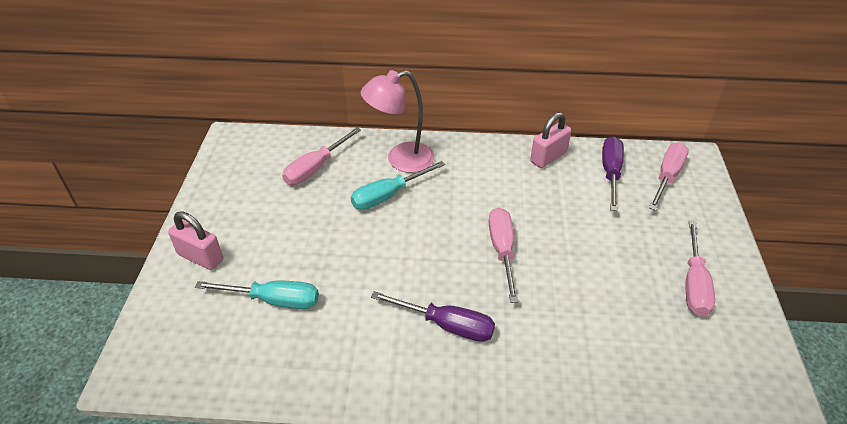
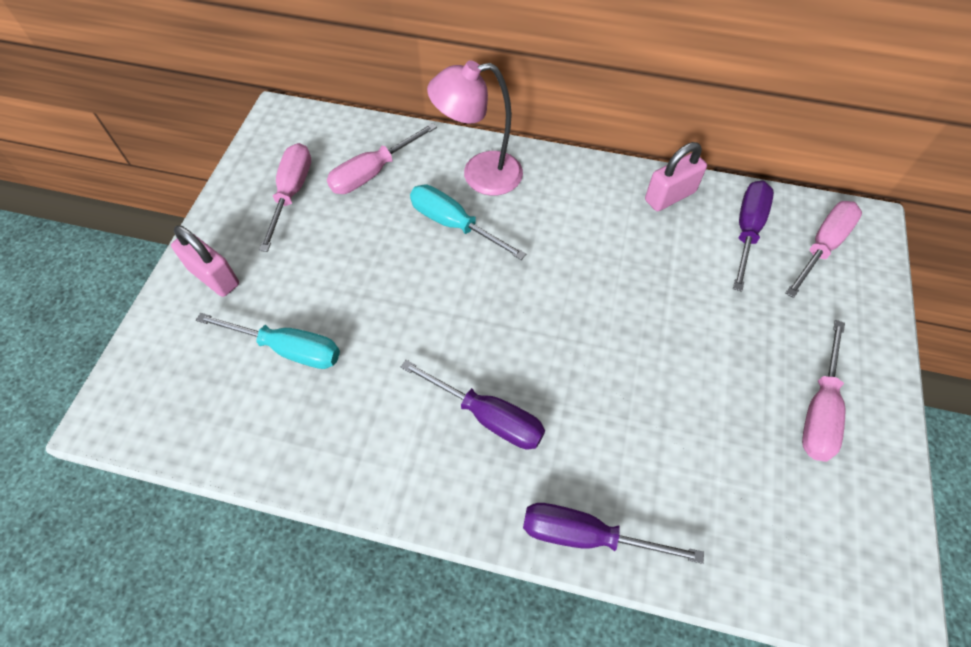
camera: 10 degrees right, 15 degrees up
turquoise screwdriver [351,161,445,210] -> turquoise screwdriver turned 60 degrees clockwise [410,185,526,260]
pink screwdriver [488,207,518,303] -> pink screwdriver moved to [259,143,311,252]
none -> purple screwdriver [523,503,704,564]

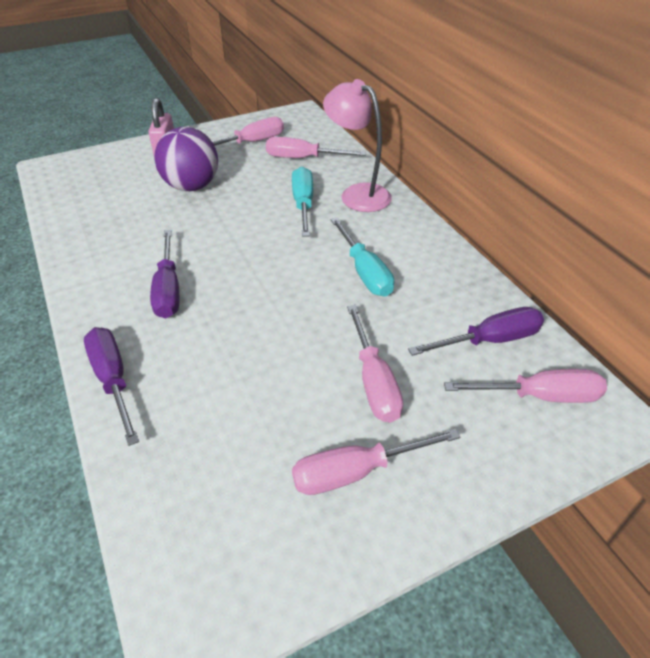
camera: 50 degrees right, 15 degrees down
turquoise screwdriver [196,313,340,369] -> turquoise screwdriver moved to [330,218,394,296]
pink padlock [645,142,707,211] -> none
none -> purple ball [154,127,218,191]
none -> pink screwdriver [347,305,403,422]

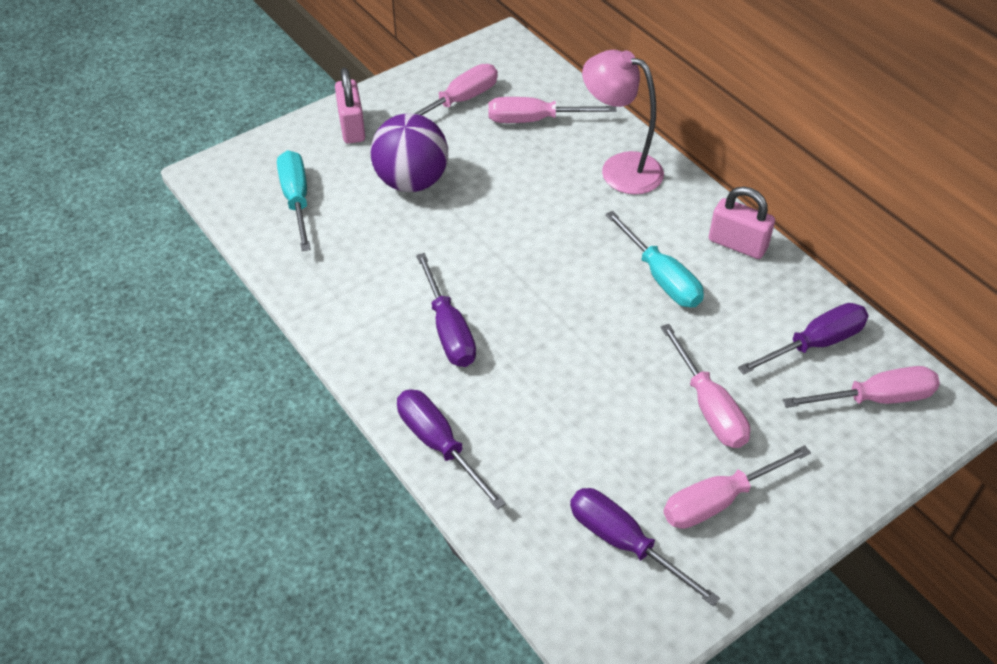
camera: 10 degrees left, 5 degrees up
turquoise screwdriver [292,167,313,237] -> turquoise screwdriver moved to [277,150,311,251]
none -> purple screwdriver [570,488,720,606]
none -> pink padlock [709,187,775,259]

